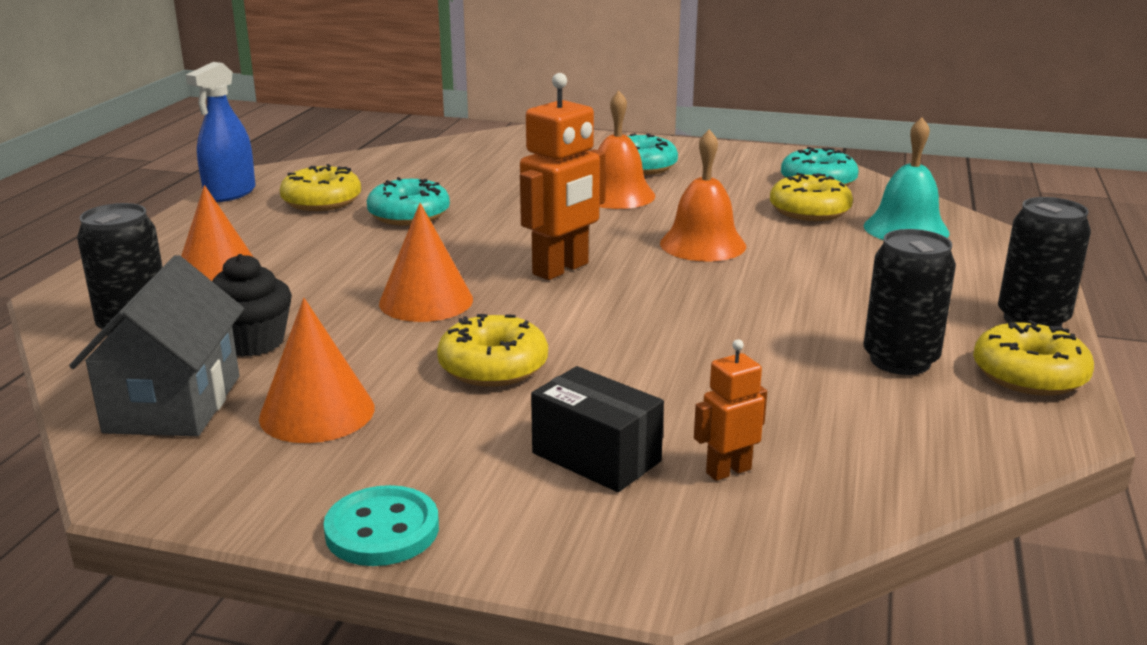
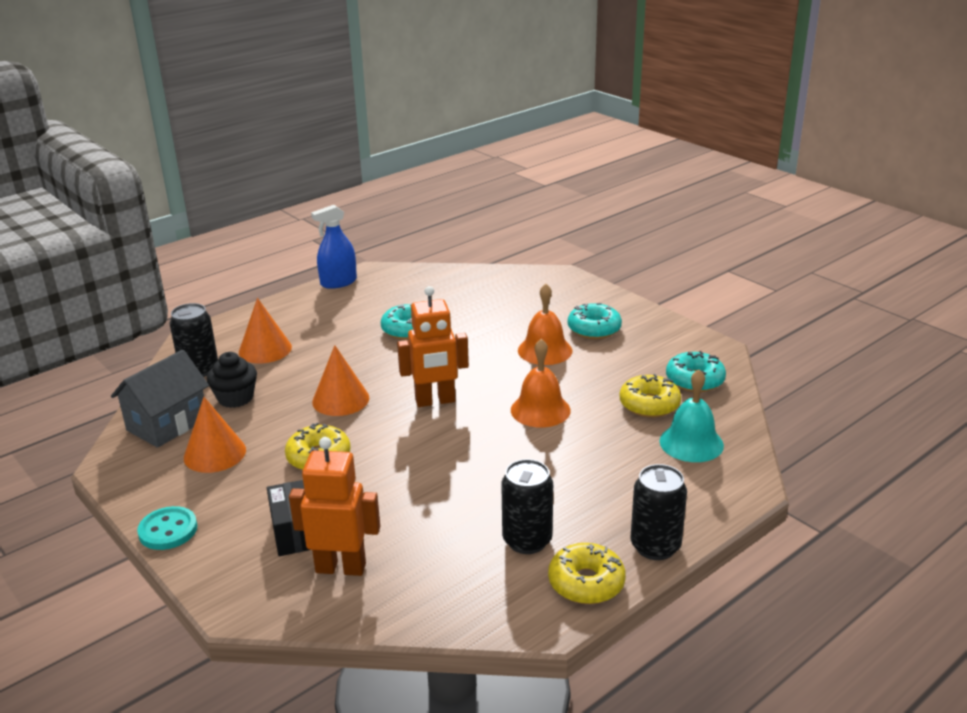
camera: 35 degrees right, 5 degrees up
yellow donut [280,164,361,211] -> none
orange robot [694,339,767,481] -> orange robot [289,437,380,576], size x1.88

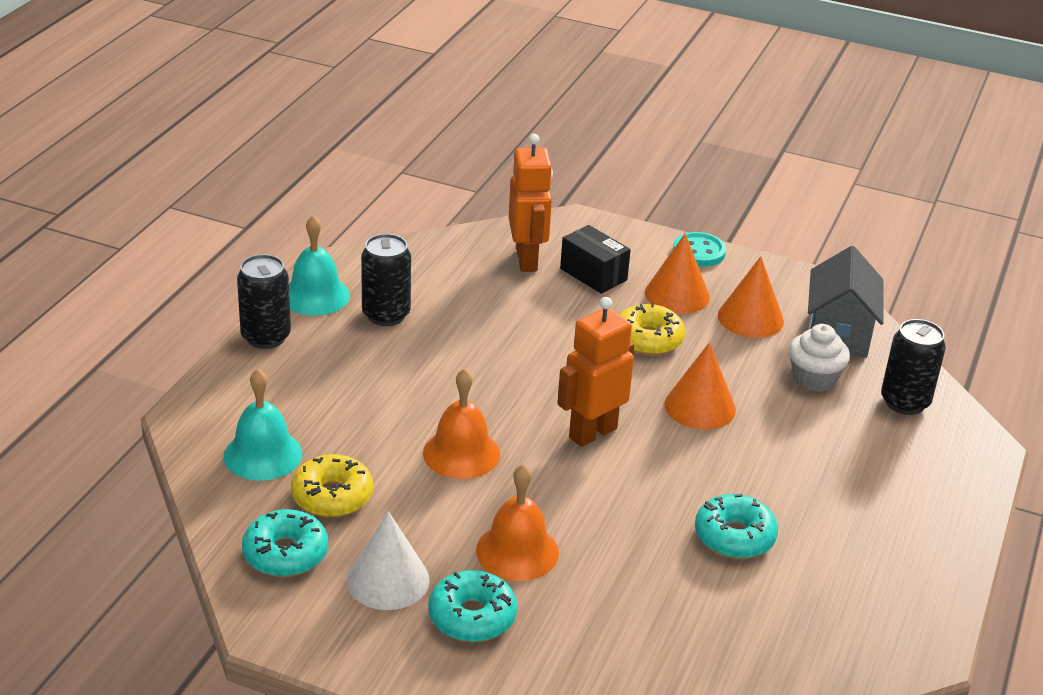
camera: 150 degrees right, 5 degrees up
black cupcake [207,352,257,408] -> white cupcake [789,324,850,392]
orange cone [239,298,292,363] -> orange cone moved to [645,234,710,314]
orange robot [289,437,380,576] -> orange robot turned 75 degrees counterclockwise [509,134,553,272]
blue spray bottle [311,205,357,289] -> none
yellow donut [548,543,626,604] -> turquoise bell [289,215,350,316]
none -> white cone [347,511,430,610]

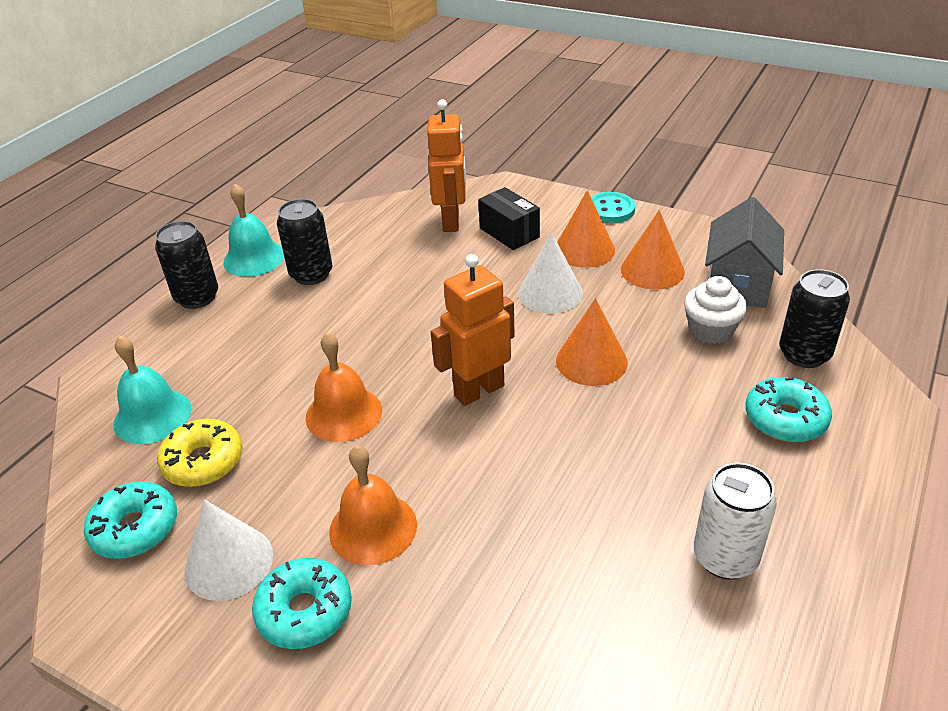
camera: 10 degrees right, 5 degrees up
yellow donut [619,302,685,355] -> white cone [518,232,583,314]
turquoise donut [695,494,778,559] -> turquoise donut moved to [745,377,832,442]
none -> white can [694,463,777,580]

